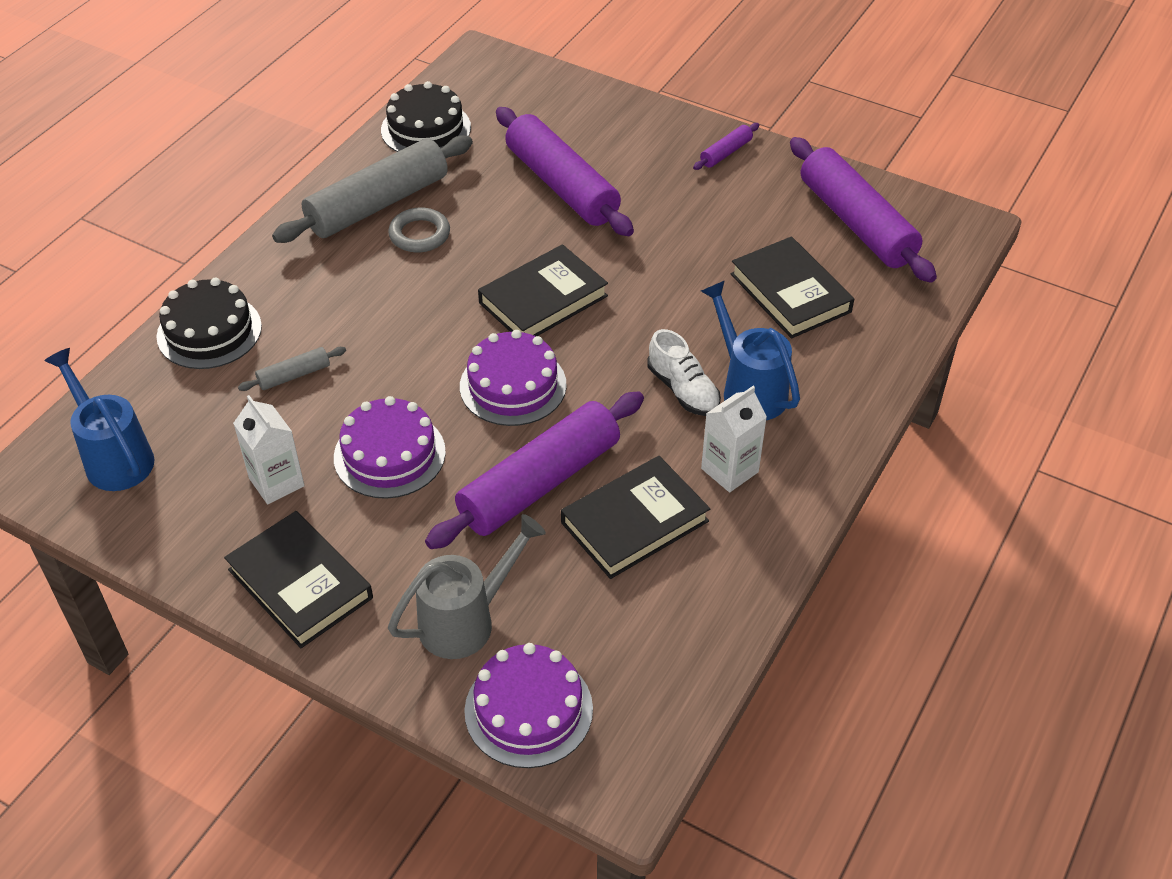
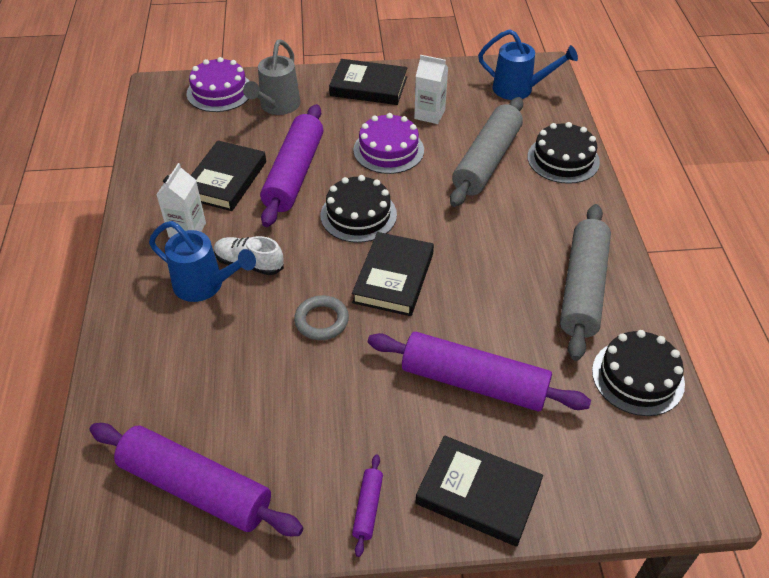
camera: 145 degrees right, 0 degrees up
grey rolling pin [238,347,346,391] -> grey rolling pin [450,97,523,207], size x2.33
grey ring [388,208,450,252] -> grey ring moved to [294,295,349,340]
purple cake [460,330,567,426] -> black cake [320,175,397,243]
black book [731,236,854,339] -> black book moved to [415,436,543,547]

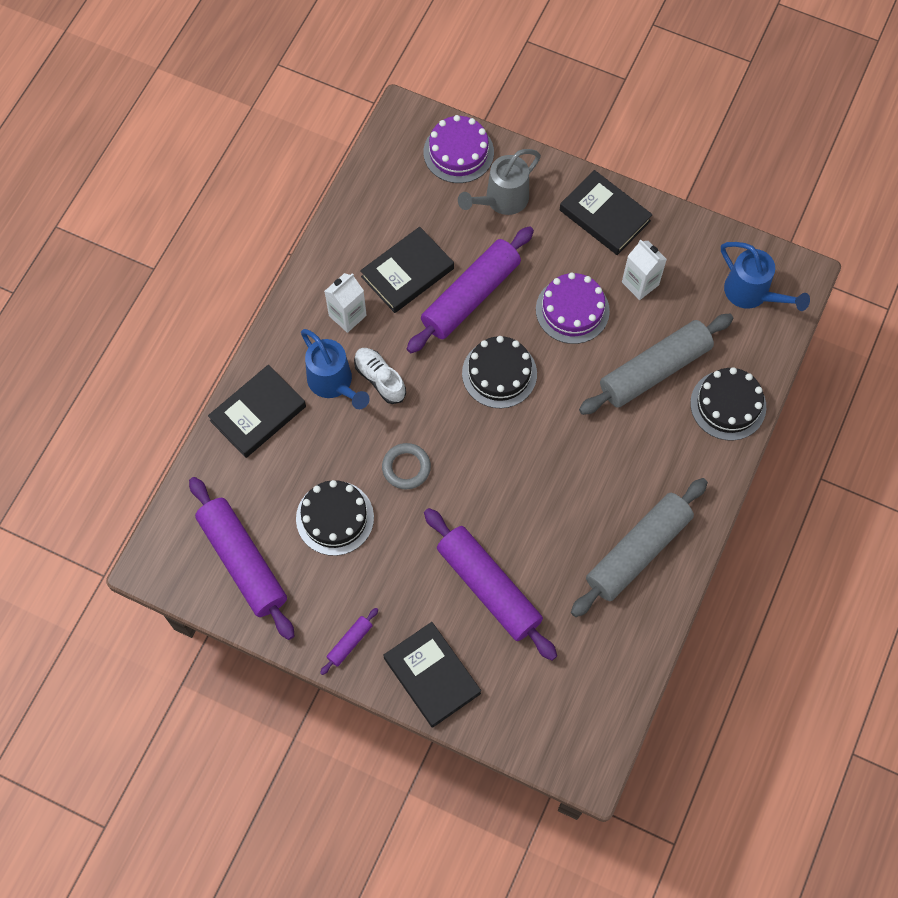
camera: 30 degrees right, 20 degrees up
black book [352,232,434,316] -> black book moved to [208,365,306,458]
black cake [592,330,685,416] -> black cake moved to [296,480,374,556]

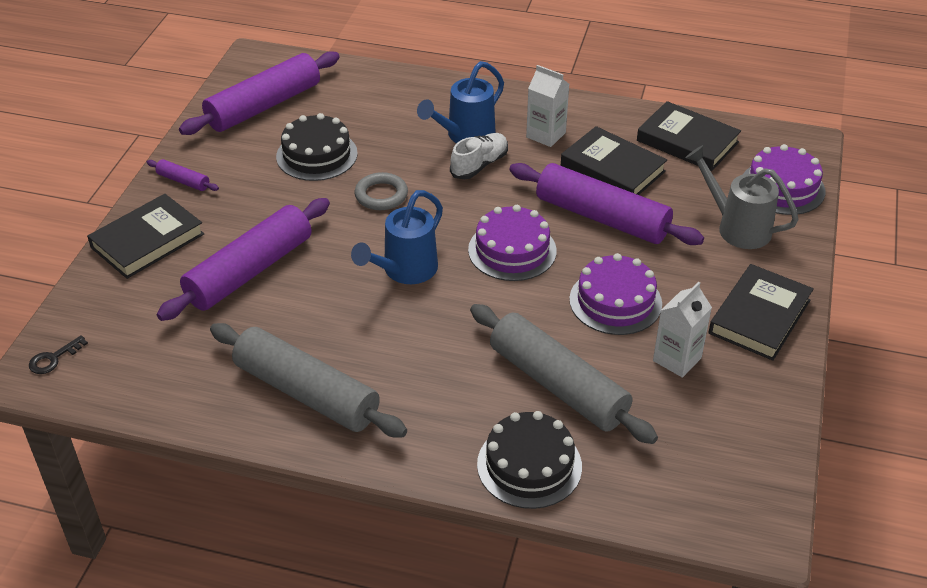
camera: 80 degrees right, 25 degrees down
black book [208,365,306,458] -> black book moved to [637,101,741,171]
black cake [462,336,537,408] -> purple cake [468,205,557,281]
blue watering can [721,242,810,311] -> blue watering can moved to [351,190,443,284]
none -> black key [29,335,88,374]

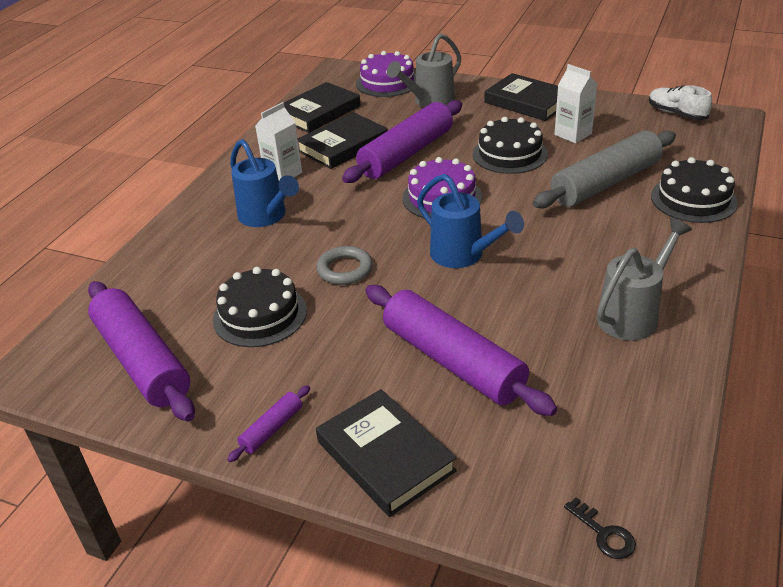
camera: 80 degrees left, 5 degrees down
grey rolling pin [210,323,407,437] -> grey watering can [597,218,692,341]
white shoe [450,133,508,179] -> white shoe moved to [649,85,712,120]
purple cake [569,253,662,335] -> black cake [473,117,548,174]

